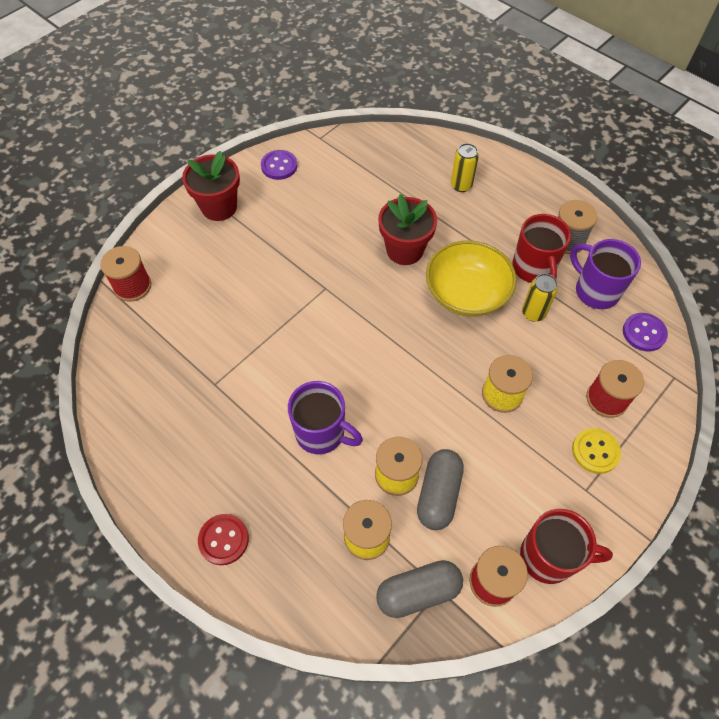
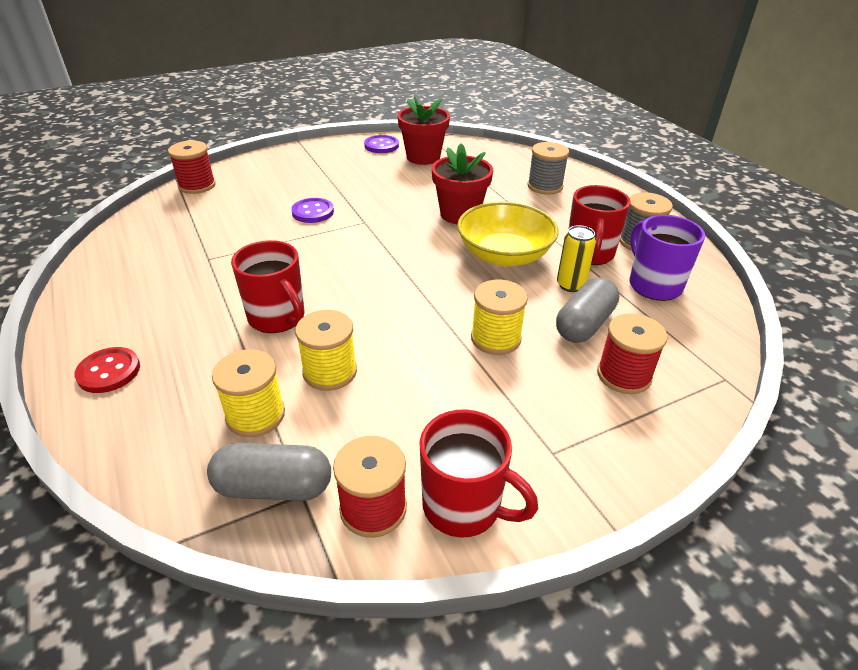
camera: 20 degrees right, 20 degrees down
red flower pot [182,151,240,221] -> red flower pot moved to [397,95,450,165]
purple mug [288,381,363,454] -> red mug [231,240,304,333]
grey capsule [417,449,464,530] -> grey capsule moved to [556,277,619,343]
yellow can [451,143,479,192] -> grey spool [527,142,569,195]
yellow button [572,428,621,474] -> none
purple button [623,313,668,352] -> purple button moved to [291,198,334,223]

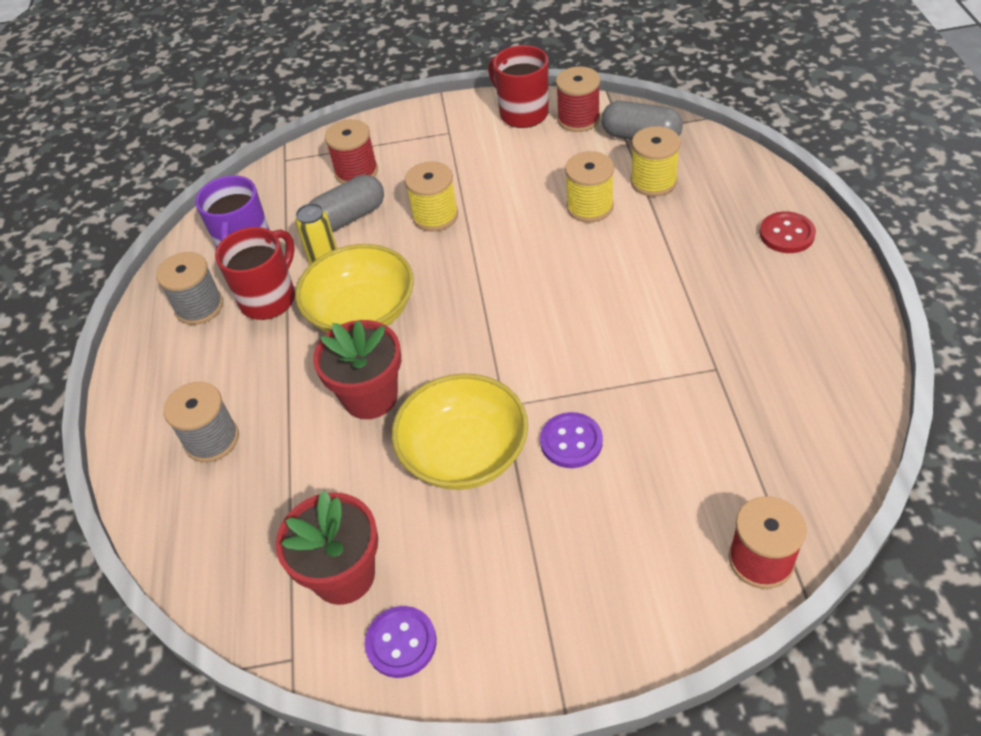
camera: 155 degrees left, 10 degrees up
red mug [231,240,304,333] -> none
none -> yellow bowl [392,373,528,490]

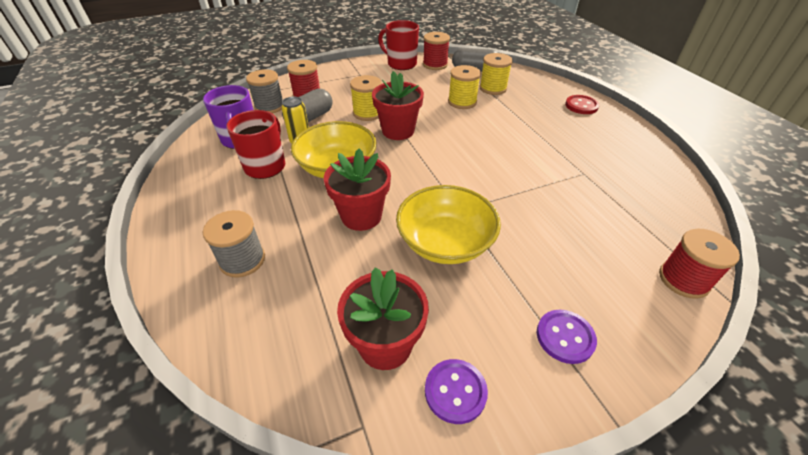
camera: 20 degrees left, 5 degrees down
grey spool [156,252,223,325] -> grey spool moved to [246,69,283,114]
purple button [540,412,603,468] -> purple button moved to [537,310,597,364]
none -> red flower pot [372,71,424,140]

